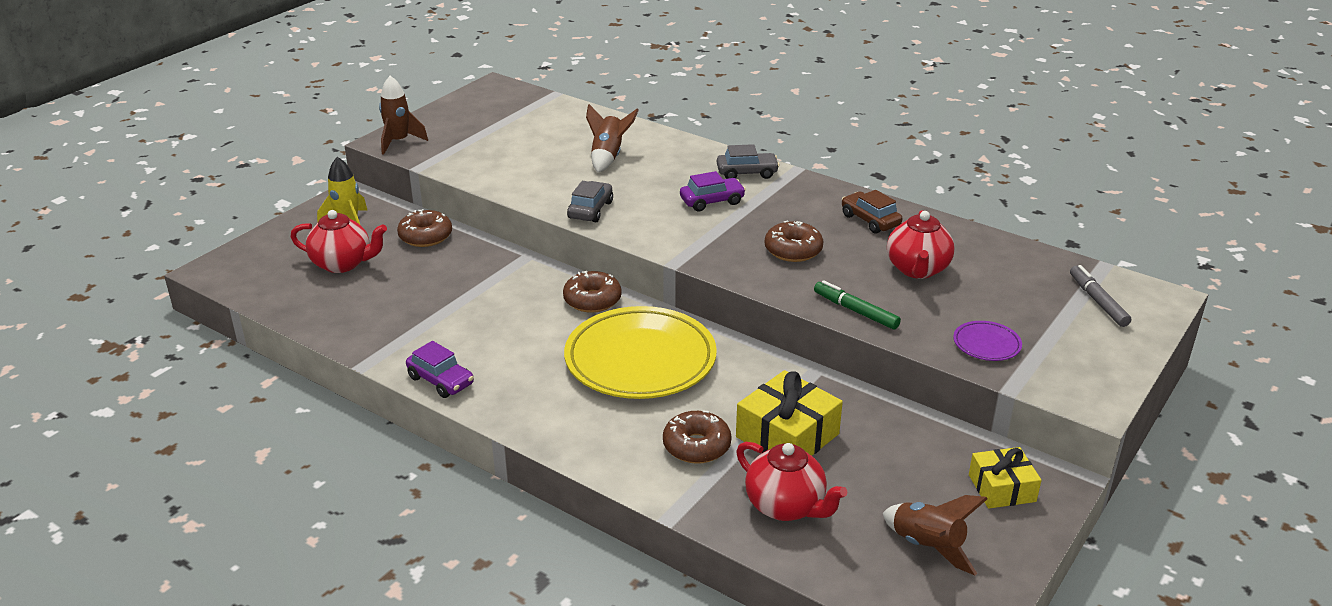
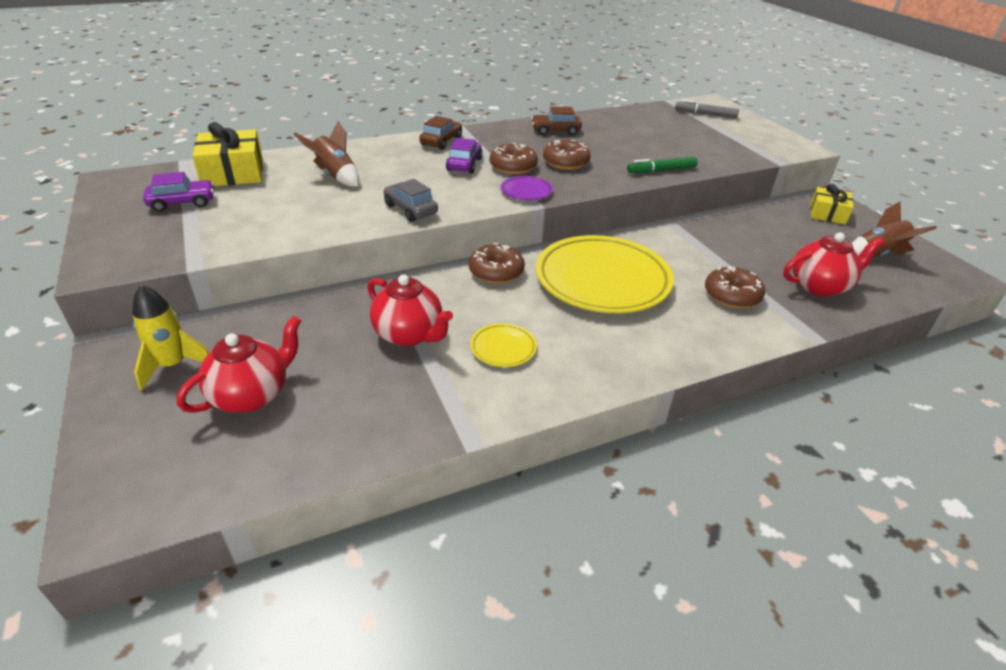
camera: 60 degrees left, 5 degrees up
brown rocket [379,76,428,155] -> none
brown donut [397,209,452,247] -> brown donut moved to [490,143,538,175]
purple car [406,341,474,398] -> purple car moved to [143,172,214,212]
grey car [717,144,780,179] -> brown car [419,116,462,150]
yellow gift [736,370,843,456] -> yellow gift moved to [192,122,263,186]
red teapot [887,210,955,279] -> red teapot moved to [367,274,453,346]
purple plate [953,321,1022,361] -> purple plate moved to [500,176,553,201]
none -> yellow plate [470,323,537,367]

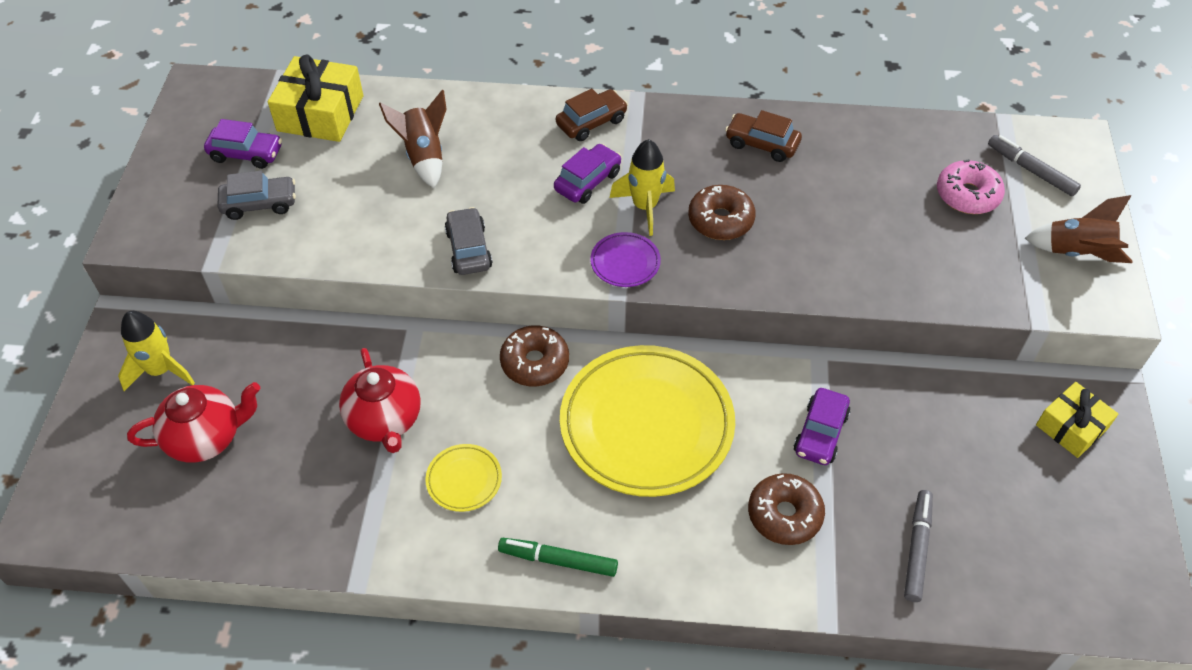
camera: 30 degrees right, 15 degrees up
brown donut [490,143,538,175] -> yellow rocket [610,139,675,236]
green marker [627,157,698,173] -> green marker moved to [498,538,618,577]
red teapot [783,232,884,297] -> grey marker [904,490,933,602]
brown rocket [851,201,937,257] -> brown rocket moved to [1025,195,1132,263]
none -> grey car [217,171,296,220]
none -> purple car [794,388,850,465]
none -> pink donut [937,159,1005,214]

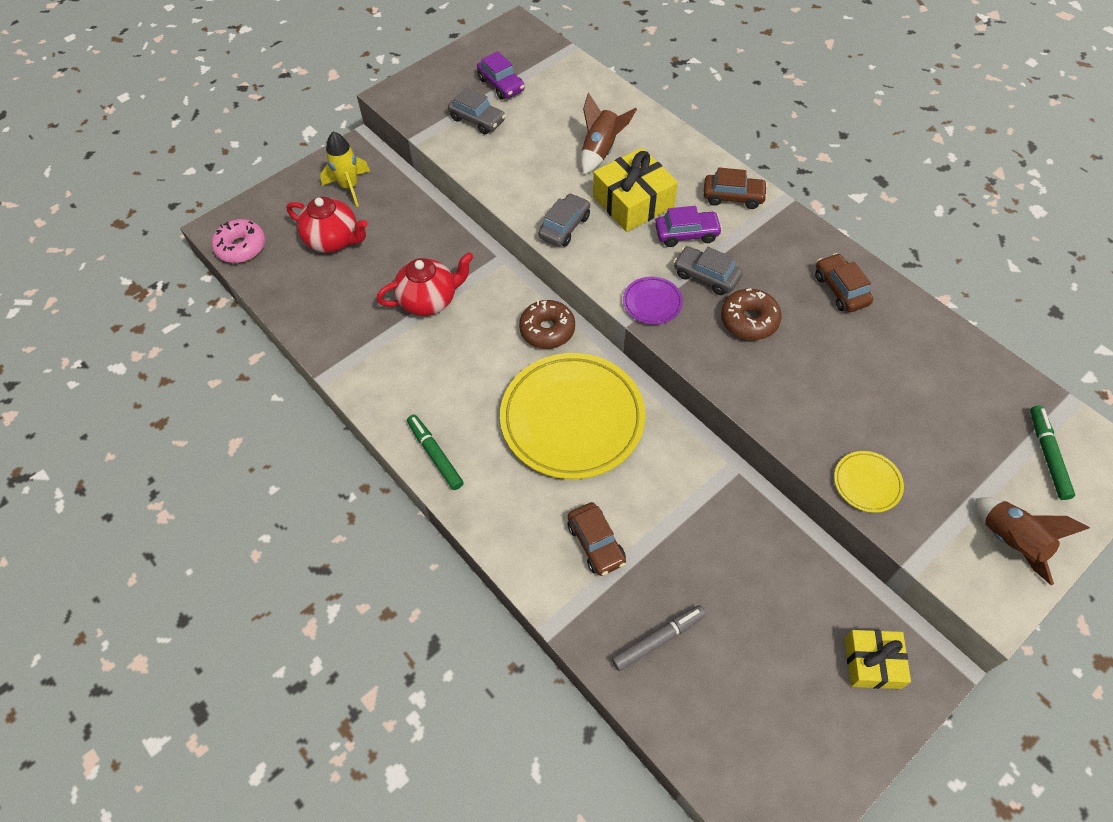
camera: 45 degrees right, 5 degrees up
yellow gift [268,55,363,142] -> yellow gift moved to [593,148,678,232]
red teapot [339,348,421,453] -> red teapot turned 135 degrees counterclockwise [377,252,473,316]
yellow plate [425,444,502,512] -> yellow plate moved to [834,451,904,513]
yellow rocket [610,139,675,236] -> grey car [673,246,743,295]
brown donut [748,473,825,545] -> brown car [567,502,626,576]
purple car [794,388,850,465] -> none
pink donut [937,159,1005,214] -> pink donut moved to [212,219,265,263]
grey marker [988,135,1081,196] -> green marker [1030,406,1075,500]

